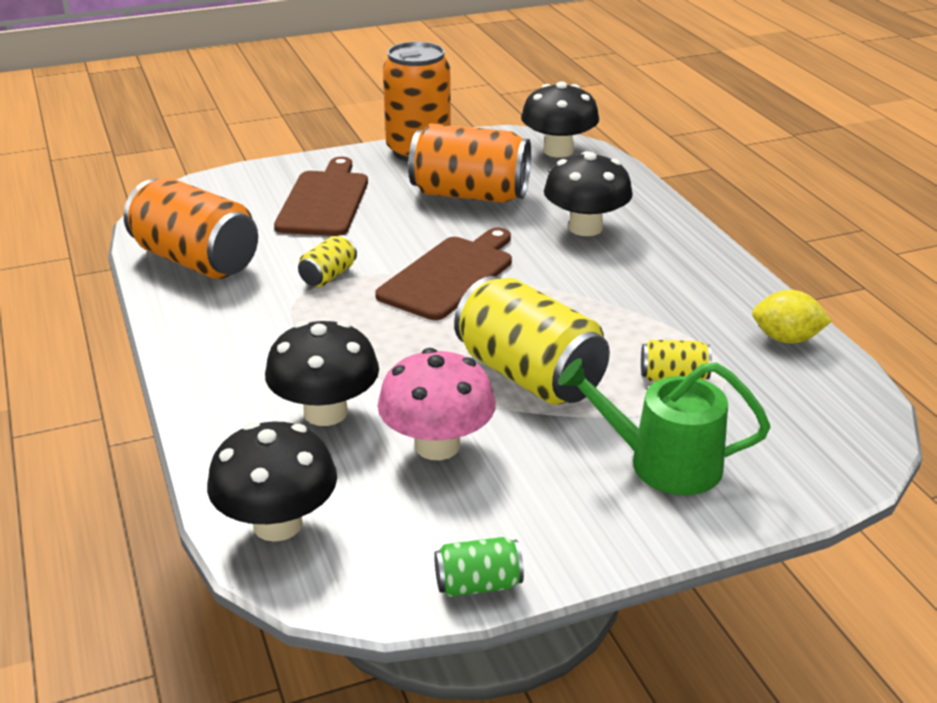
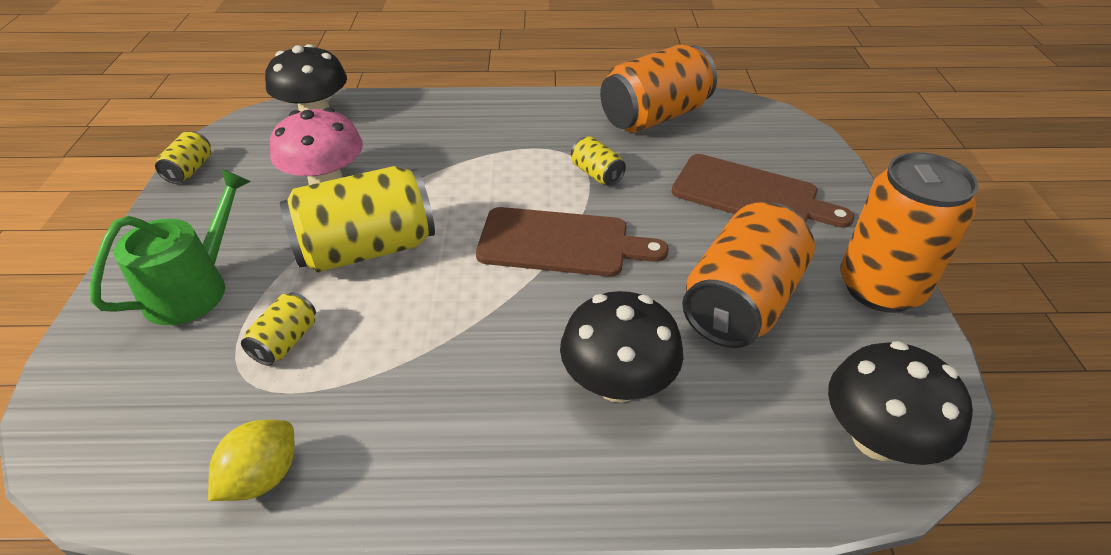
camera: 110 degrees right, 10 degrees up
black mushroom [265,321,379,426] -> none
brown cutting board [375,228,512,320] -> brown cutting board turned 45 degrees counterclockwise [476,207,669,277]
green can [434,537,524,597] -> yellow can [155,132,211,184]

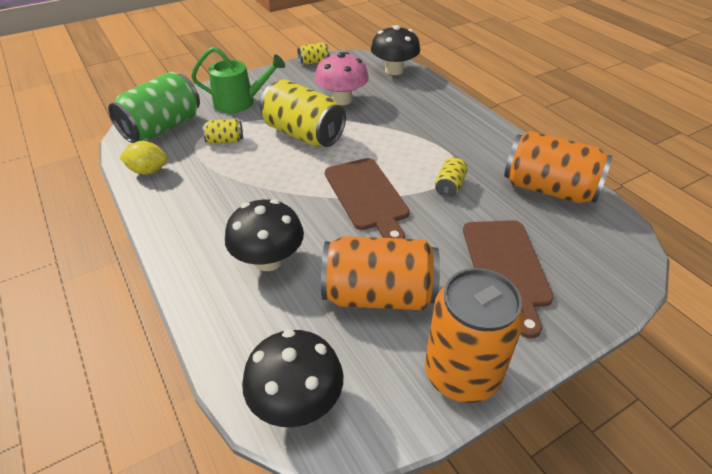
camera: 60 degrees right, 0 degrees up
none -> green can [108,72,200,143]

